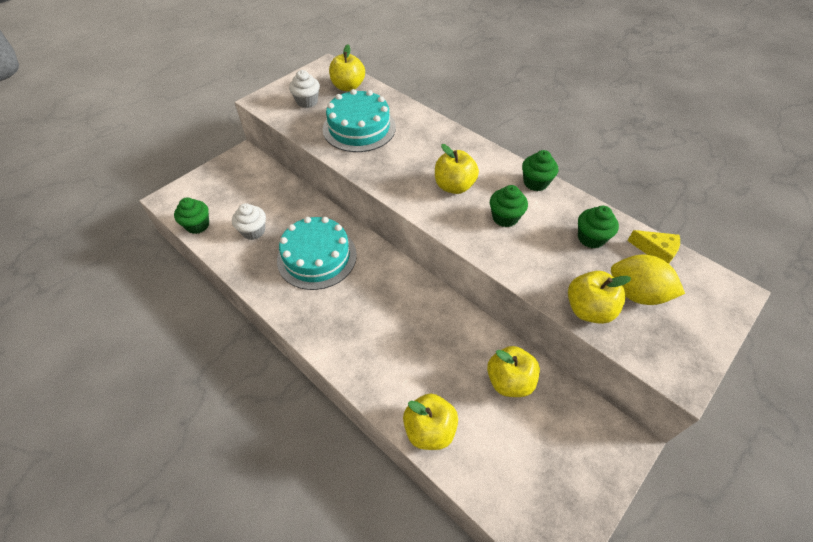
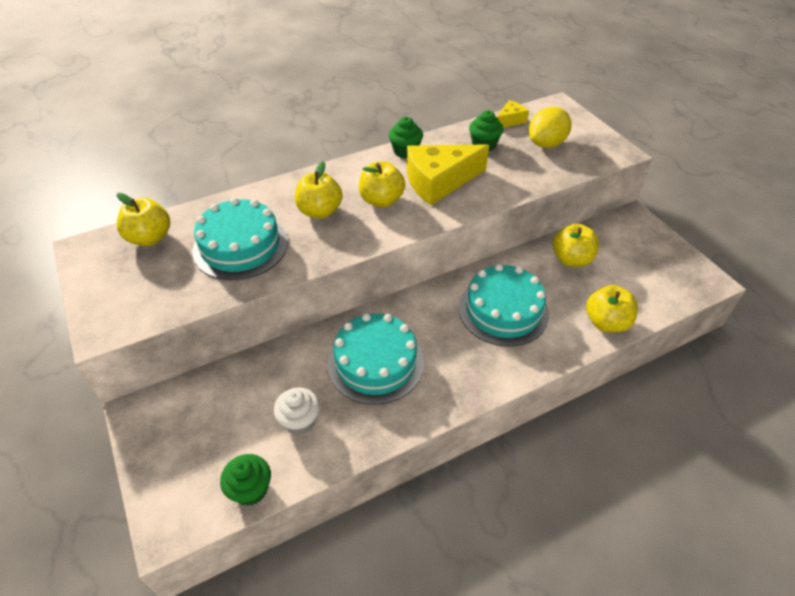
camera: 70 degrees left, 5 degrees down
white cupcake [289,70,320,108] -> none
green cupcake [490,185,528,227] -> yellow cheese [407,144,489,205]
yellow apple [568,271,631,324] -> yellow apple moved to [295,161,343,219]
none -> turquoise cake [459,264,549,347]

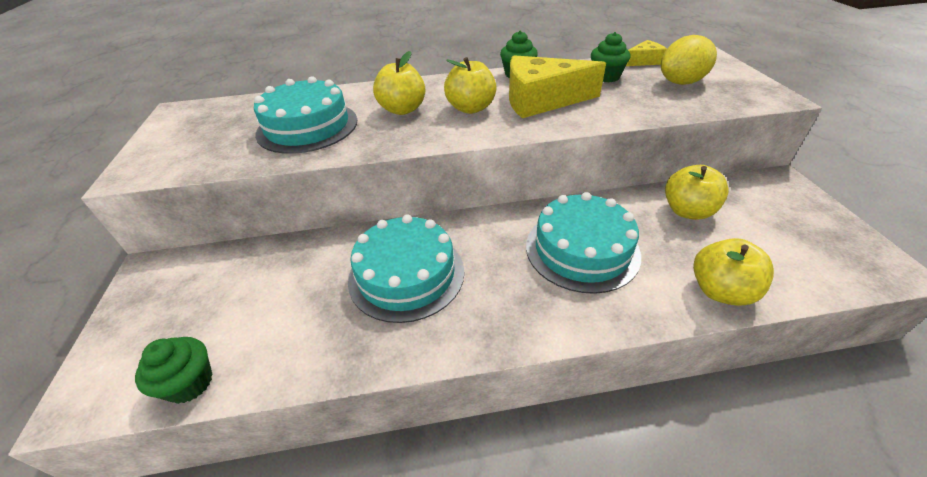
camera: 20 degrees right, 5 degrees down
yellow apple [117,193,170,246] -> none
white cupcake [274,388,320,435] -> none

